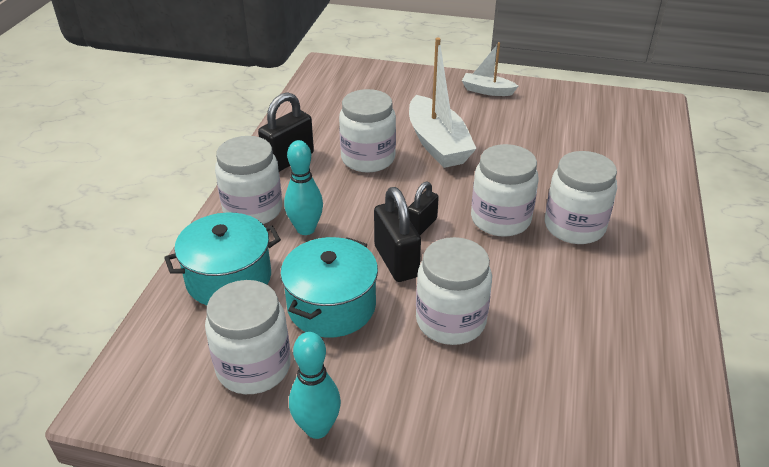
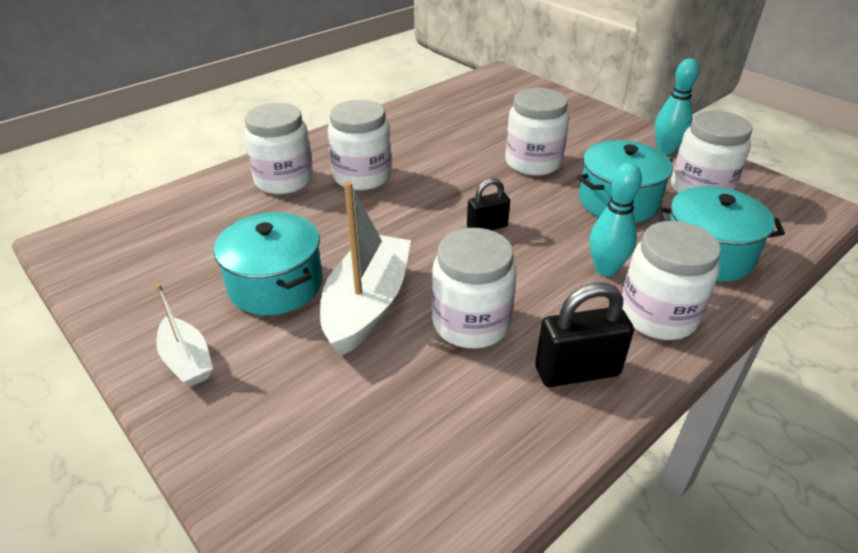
camera: 145 degrees left, 0 degrees up
black padlock [374,187,421,282] -> none
white jar [471,144,539,237] -> white jar moved to [244,103,313,194]
none -> turquoise pot [214,212,323,315]

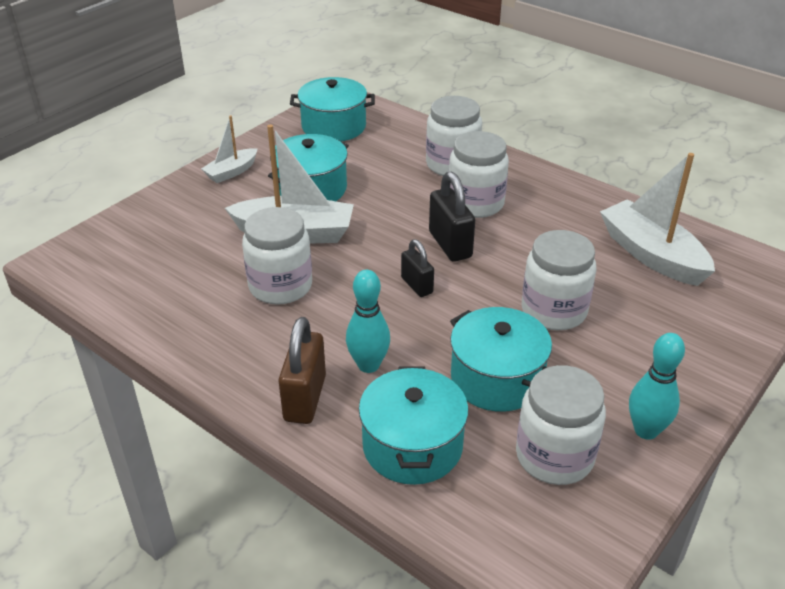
camera: 80 degrees right, 0 degrees up
black padlock [535,283,634,387] -> black padlock moved to [429,172,475,262]
white jar [622,221,721,340] -> brown padlock [278,317,326,424]
none -> turquoise pot [290,77,375,141]
none -> white boat [600,153,715,286]

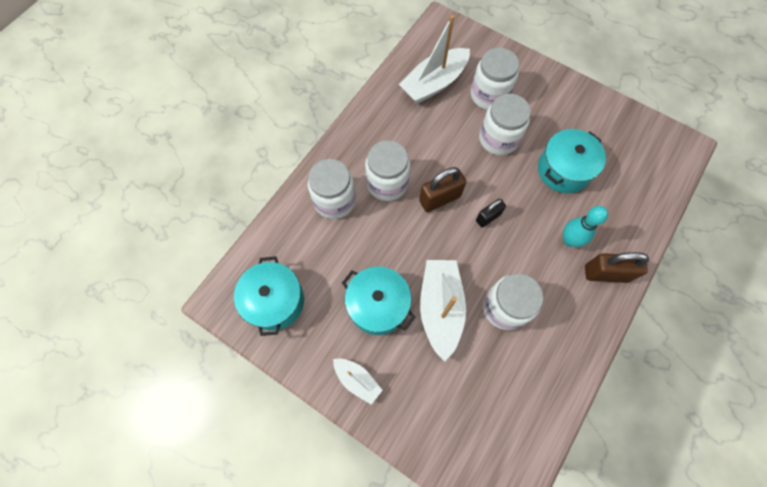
camera: 95 degrees left, 30 degrees up
turquoise pot [359,366,469,485] -> none
black padlock [429,172,475,262] -> brown padlock [419,167,466,212]
white jar [516,365,606,485] -> white jar moved to [471,48,519,110]
turquoise bowling pin [629,333,685,440] -> none

